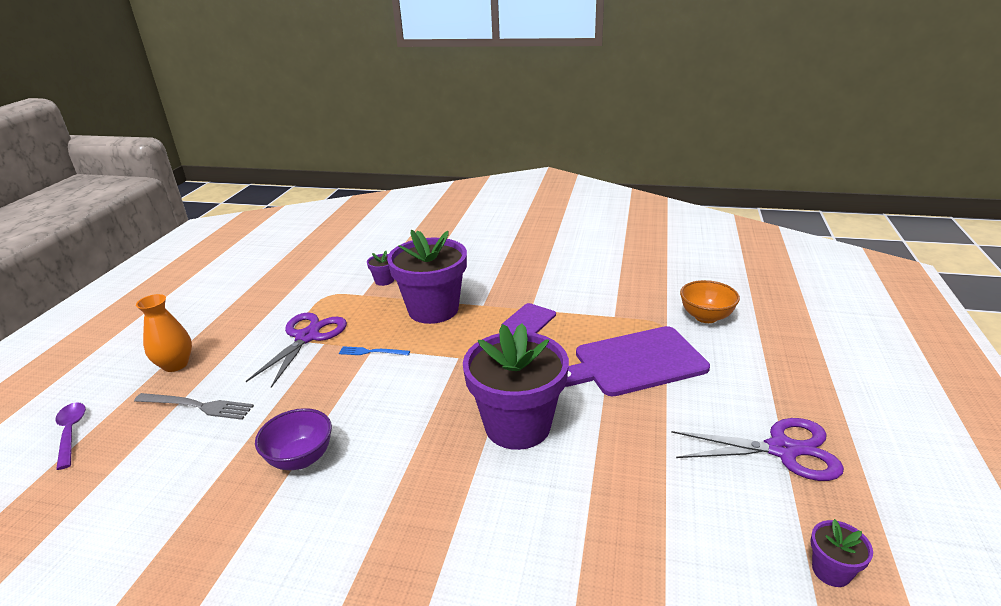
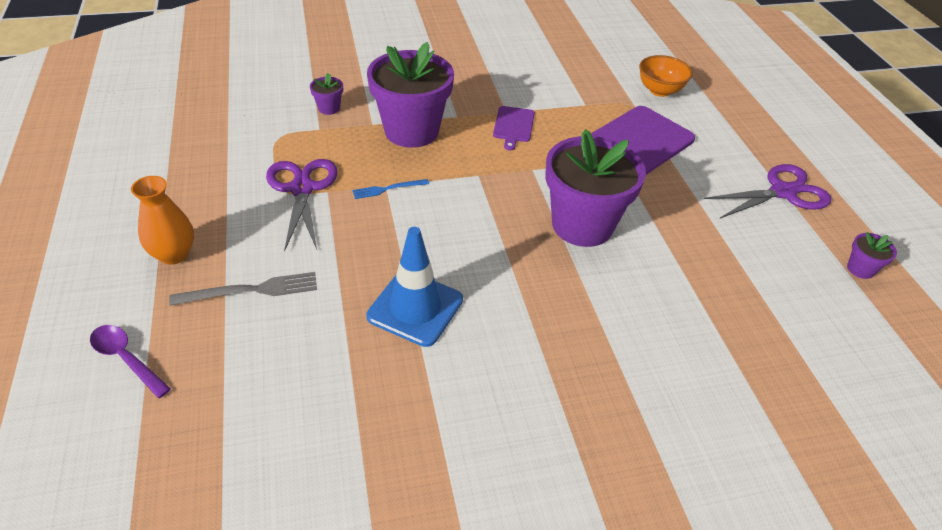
camera: 30 degrees left, 15 degrees up
purple bowl [255,408,332,470] -> blue traffic cone [366,227,463,347]

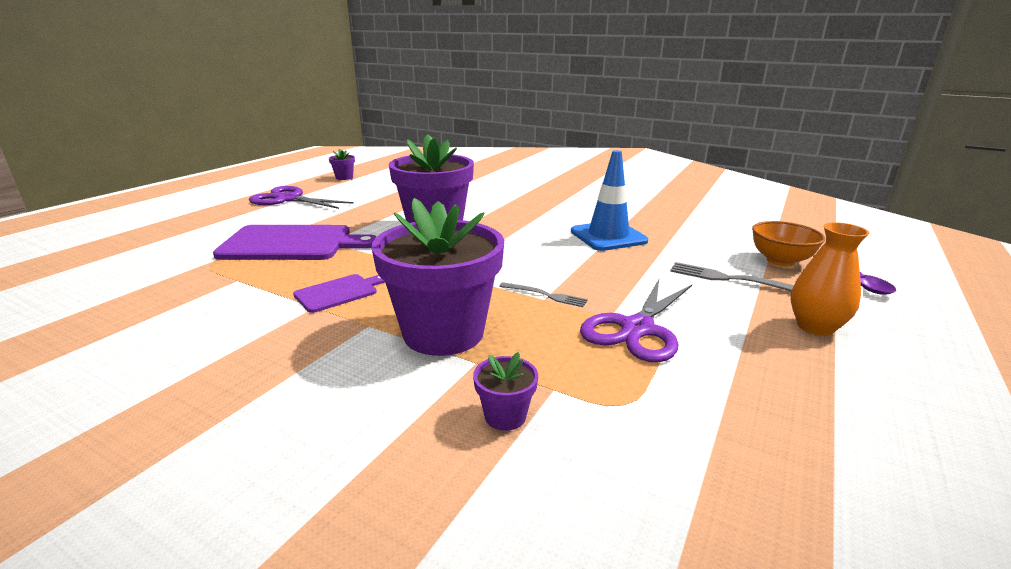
camera: 135 degrees left, 20 degrees down
blue fork [352,179,429,199] -> grey fork [499,282,588,307]
orange bowl [639,55,693,97] -> orange bowl moved to [752,221,825,266]

